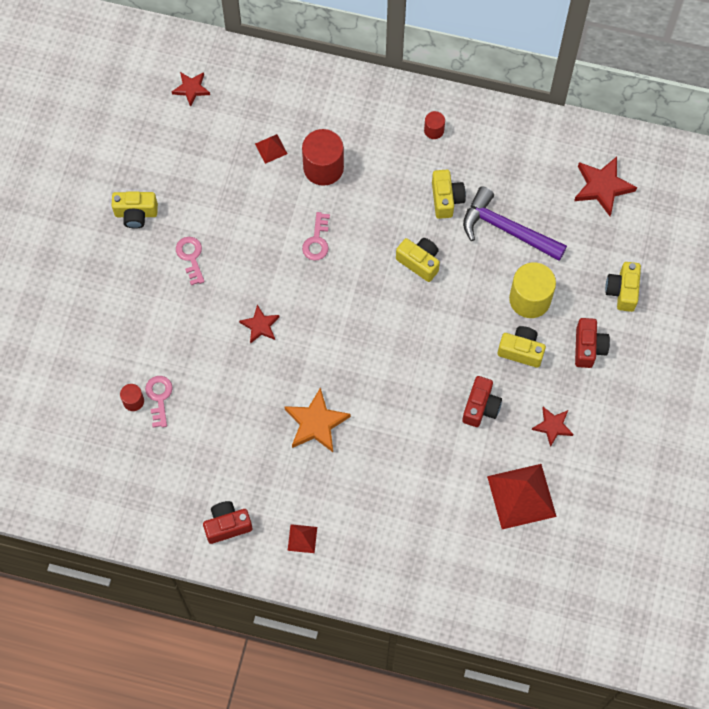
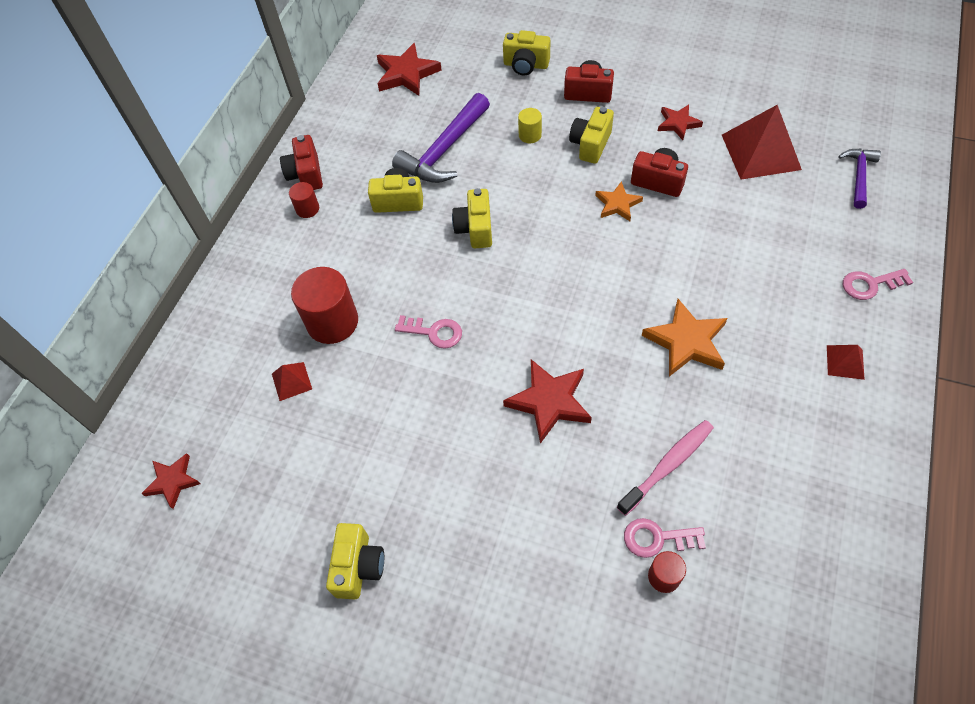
camera: 80 degrees left, 10 degrees down
pink key [176,237,205,285] -> pink key moved to [843,269,913,300]
red camera [203,501,252,544] -> red camera moved to [280,135,323,190]
red star [239,305,279,344] -> red star [503,359,592,444], size x1.61
yellow camera [396,238,440,282] -> yellow camera turned 45 degrees counterclockwise [452,188,492,248]
yellow cylinder [509,262,556,318] -> yellow cylinder [518,108,542,143], size x0.50
none -> orange star [595,181,643,221]
none -> pink toothbrush [617,420,714,516]
none -> purple hammer [838,149,881,209]

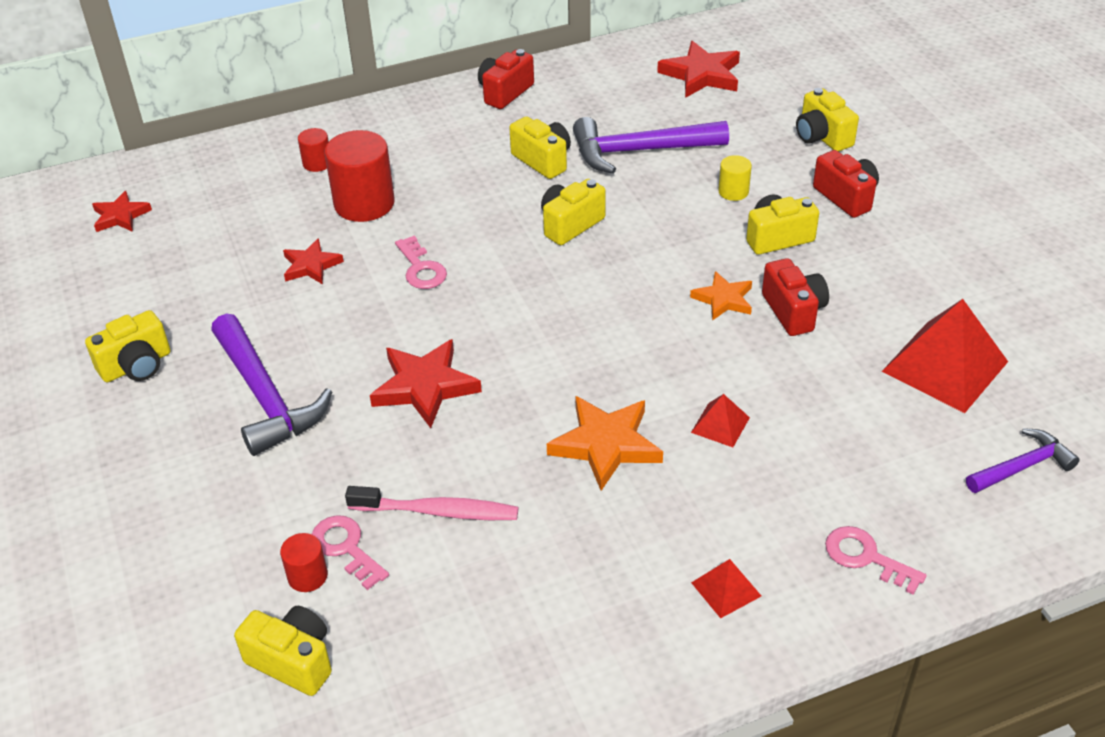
camera: 45 degrees right, 15 degrees down
red pyramid [272,362,312,401] -> red pyramid moved to [691,394,750,447]
red cylinder [289,182,319,218] -> red cylinder moved to [298,128,329,172]
red star [658,104,703,140] -> red star moved to [283,238,344,285]
none -> purple hammer [211,313,332,456]
none -> yellow camera [234,606,332,696]

